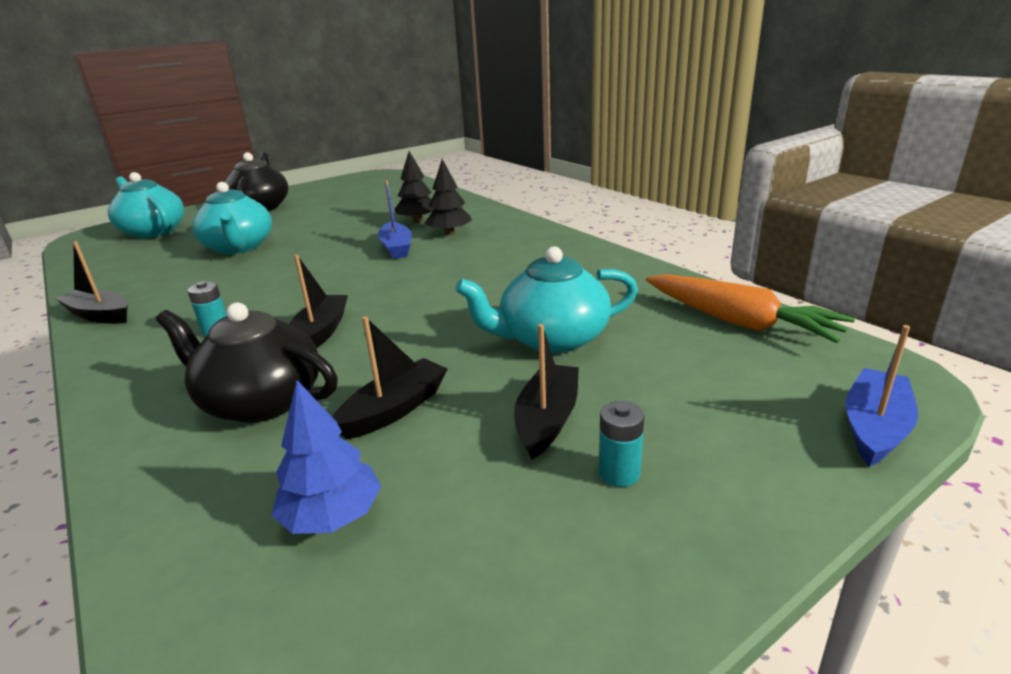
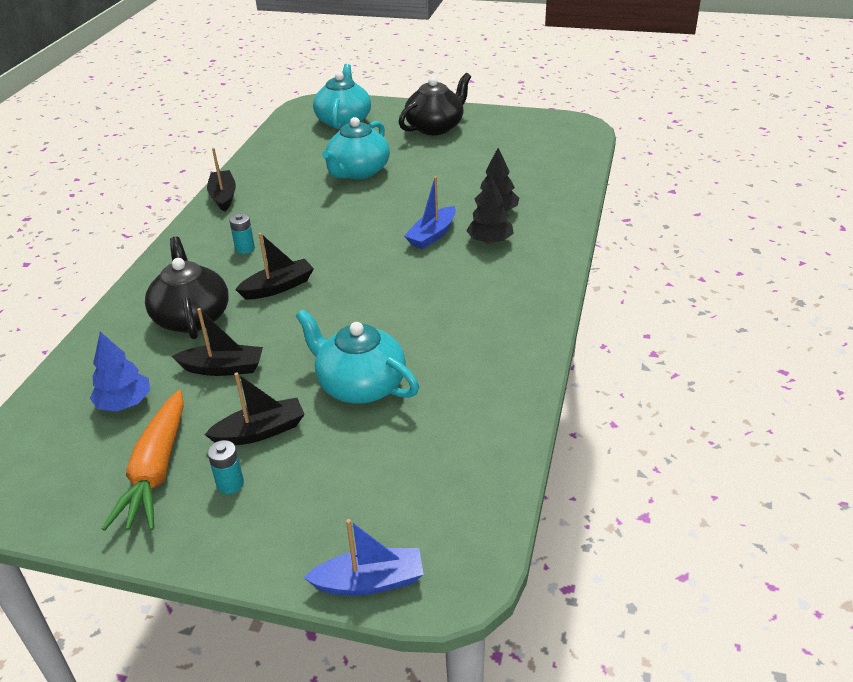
camera: 50 degrees right, 10 degrees up
orange carrot [646,274,855,343] -> orange carrot moved to [102,390,184,531]

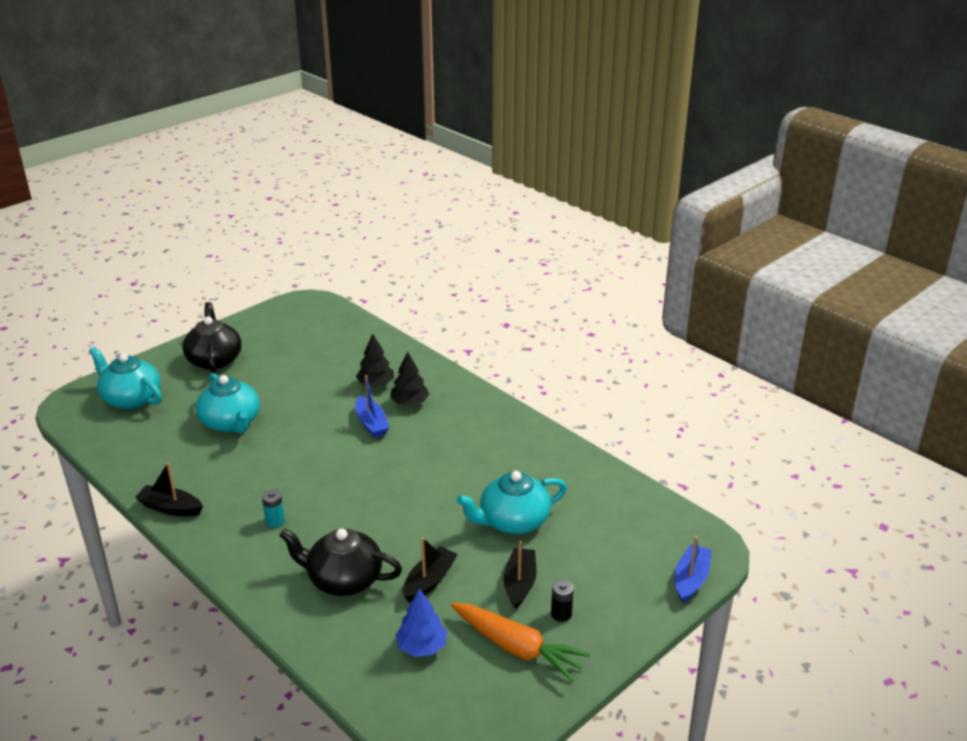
camera: 60 degrees left, 5 degrees down
turquoise battery [207,440,244,494] -> black battery [551,580,574,622]
black boat [235,233,314,299] -> none

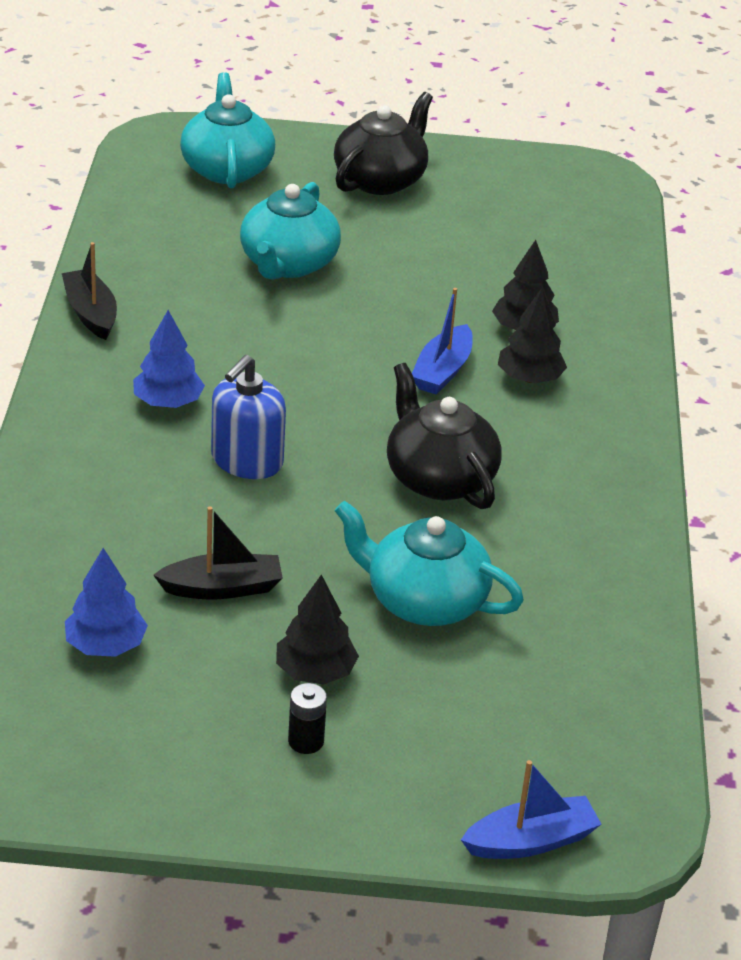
camera: 45 degrees right, 5 degrees up
turquoise battery [262,489,285,527] -> blue tree [133,310,205,408]
black teapot [279,528,402,596] -> black teapot moved to [387,363,502,509]
orange carrot [451,603,591,682] -> none
black boat [504,541,537,609] -> black tree [276,575,359,685]
none -> blue soap dispenser [211,355,286,479]

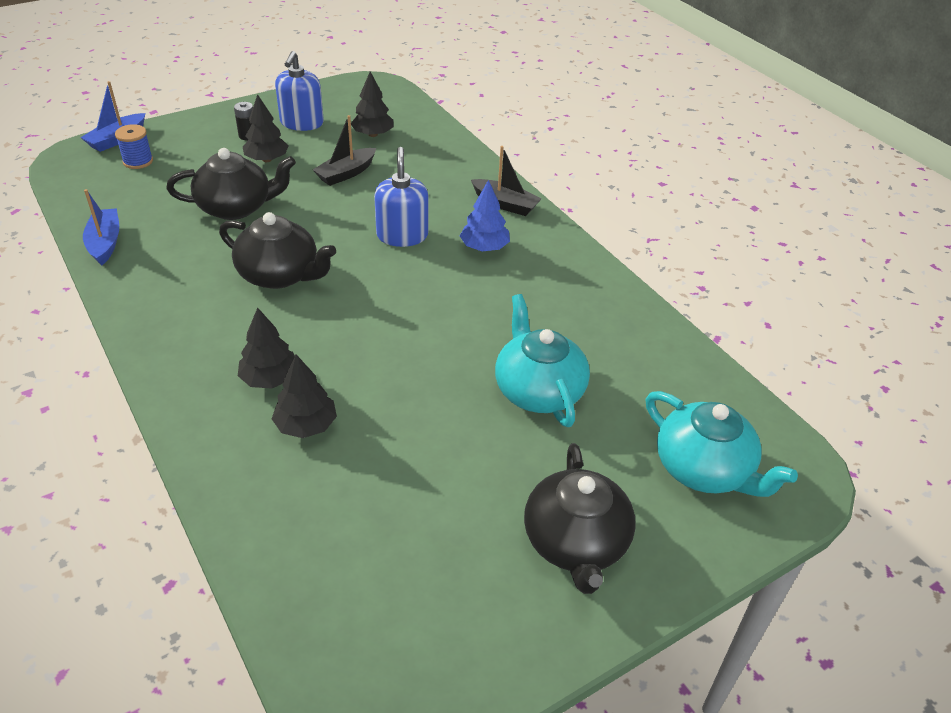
camera: 145 degrees right, 5 degrees up
black boat [62,242,117,340] -> black boat moved to [471,146,542,216]
blue tree [65,548,148,657] -> black tree [351,72,394,137]
turquoise teapot [335,500,524,626] -> black teapot [166,148,296,220]
blue boat [412,288,473,394] -> blue boat moved to [83,189,119,266]
none -> blue spool [115,124,153,169]
none -> blue soap dispenser [275,51,324,131]

